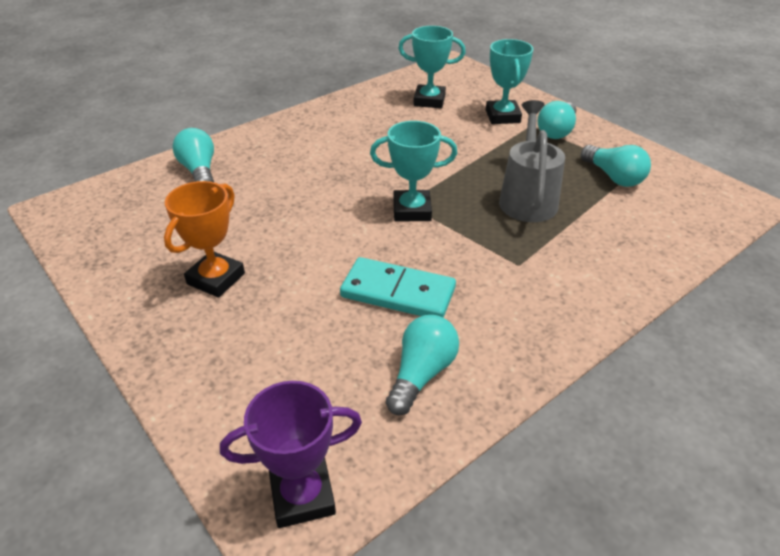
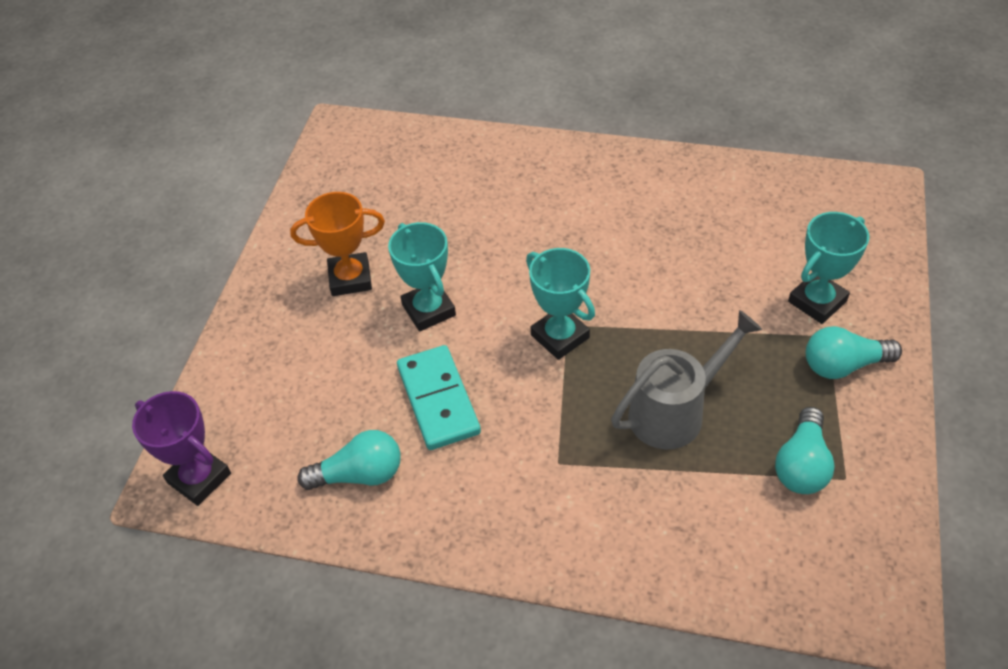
camera: 55 degrees right, 10 degrees up
turquoise light bulb [172,128,214,182] -> none
turquoise trophy [398,26,466,108] -> turquoise trophy moved to [388,222,456,332]

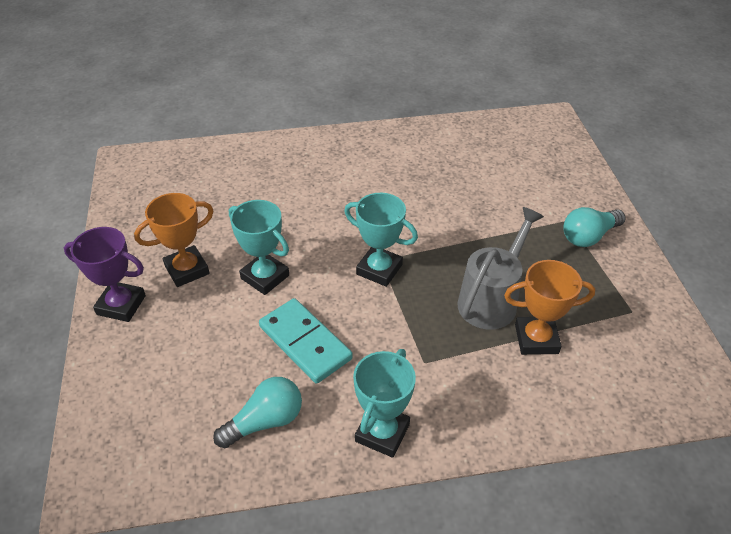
camera: 25 degrees left, 5 degrees down
purple trophy [132,391,231,506] -> purple trophy moved to [64,227,146,322]
turquoise light bulb [775,407,835,494] -> none
turquoise trophy [788,212,869,324] -> turquoise trophy moved to [353,349,416,458]
none -> orange trophy [504,260,595,355]

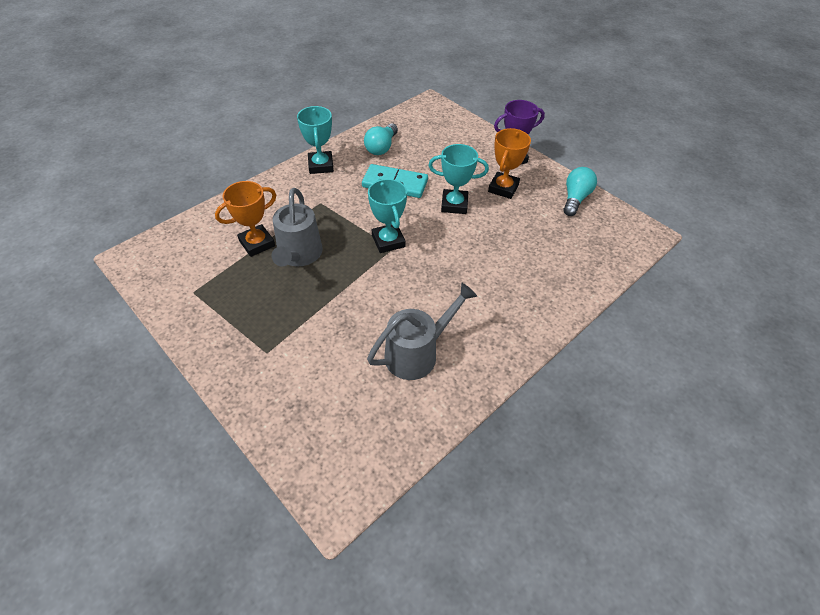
camera: 145 degrees right, 5 degrees up
turquoise trophy [344,193,418,287] -> turquoise trophy turned 75 degrees clockwise [368,179,407,253]
turquoise light bulb [563,207,626,247] -> turquoise light bulb moved to [563,167,597,216]
none -> grey watering can [367,283,477,380]

